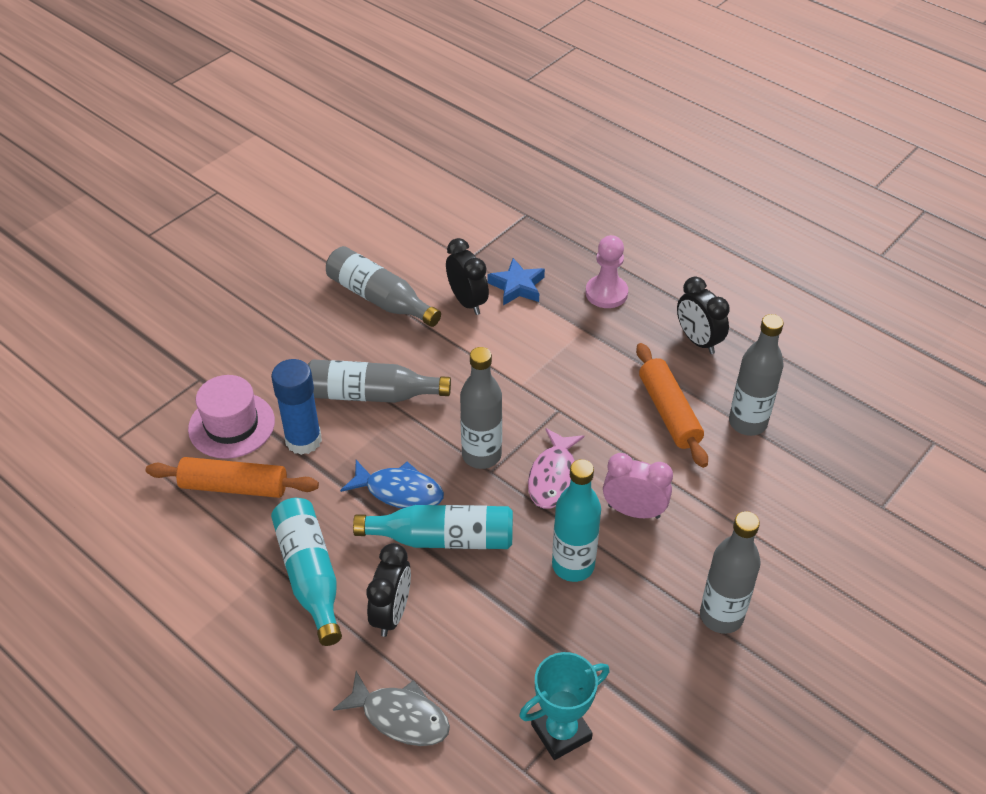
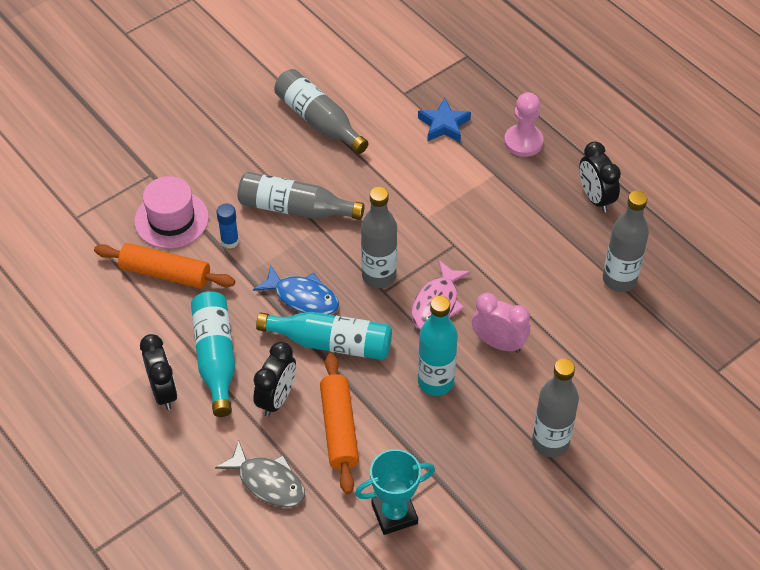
camera: 10 degrees right, 5 degrees up
blue glue stick [271,359,322,455] -> blue glue stick [217,203,239,248], size x0.57
black clock [446,238,489,315] -> black clock moved to [140,334,177,410]
orange rolling pin [636,343,708,468] -> orange rolling pin moved to [320,353,359,494]

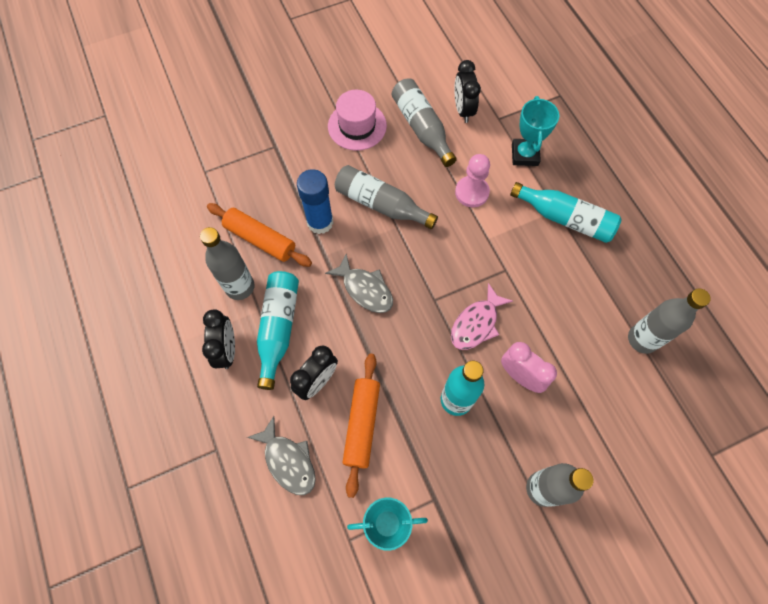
camera: 15 degrees right, 15 degrees up
pink hat [134,176,209,249] -> pink hat moved to [328,90,387,151]
blue glue stick [217,203,239,248] -> blue glue stick [297,169,333,234], size x1.76
blue fish [253,265,339,314] -> grey fish [325,254,393,313]
turquoise bottle [256,312,392,360] -> turquoise bottle moved to [510,182,622,243]
grey bottle [361,187,397,288] -> grey bottle moved to [200,227,255,300]
blue star [418,98,471,142] -> turquoise trophy [512,96,559,166]
pink pawn [504,92,543,157] -> pink pawn moved to [455,154,490,207]
black clock [579,141,621,213] -> black clock moved to [454,60,481,123]

